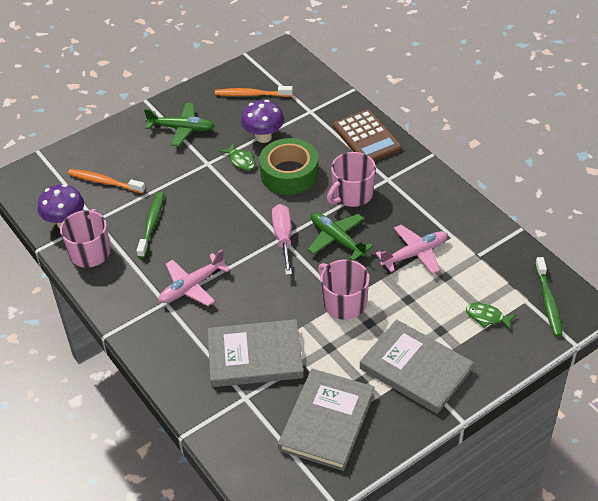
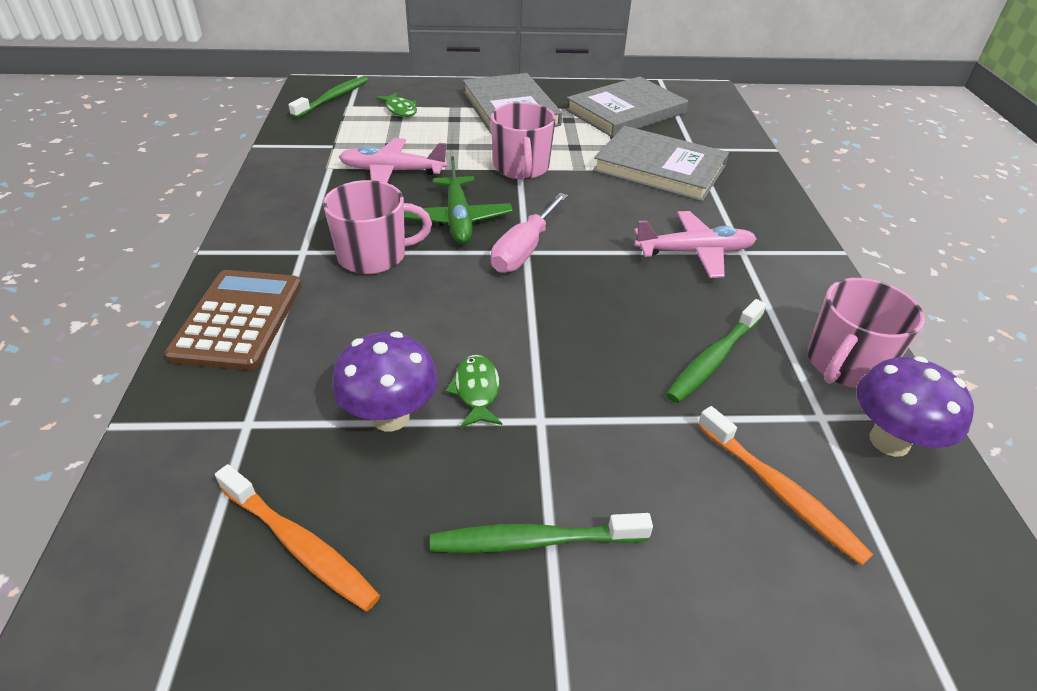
camera: 150 degrees left, 5 degrees down
green plane [144,103,215,146] -> green toothbrush [430,513,653,553]
green tape [259,138,319,195] -> none

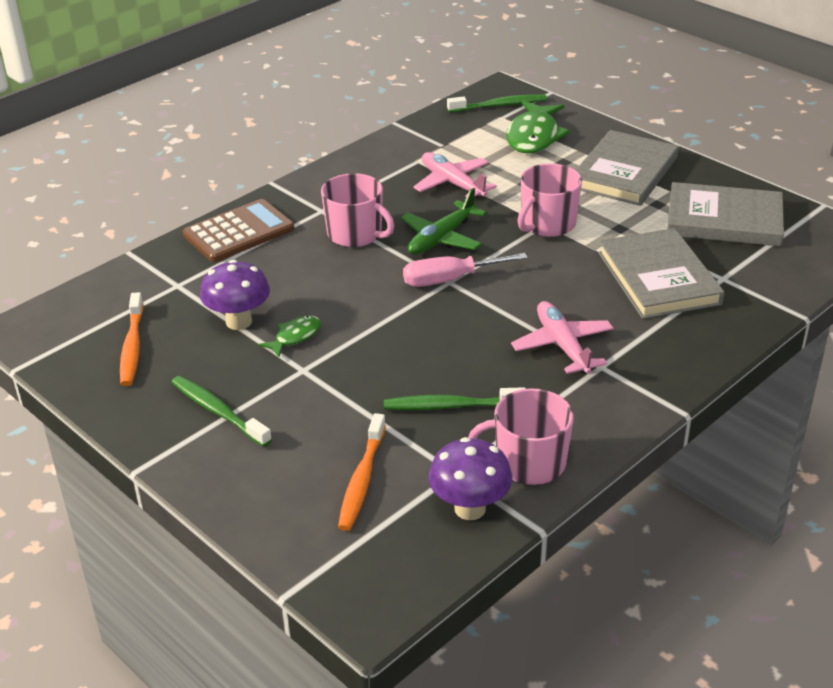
camera: 50 degrees right, 5 degrees down
green fish [376,92,417,117] -> green fish [506,101,570,153], size x1.90
pink plane [634,211,757,278] -> pink plane turned 150 degrees counterclockwise [511,301,614,374]

